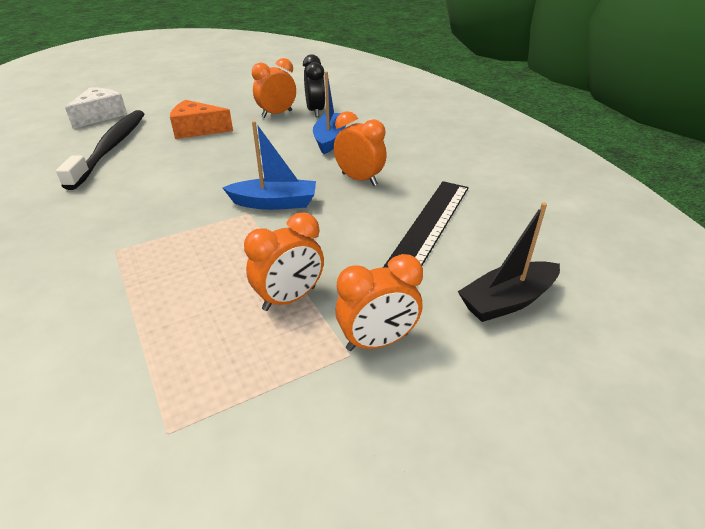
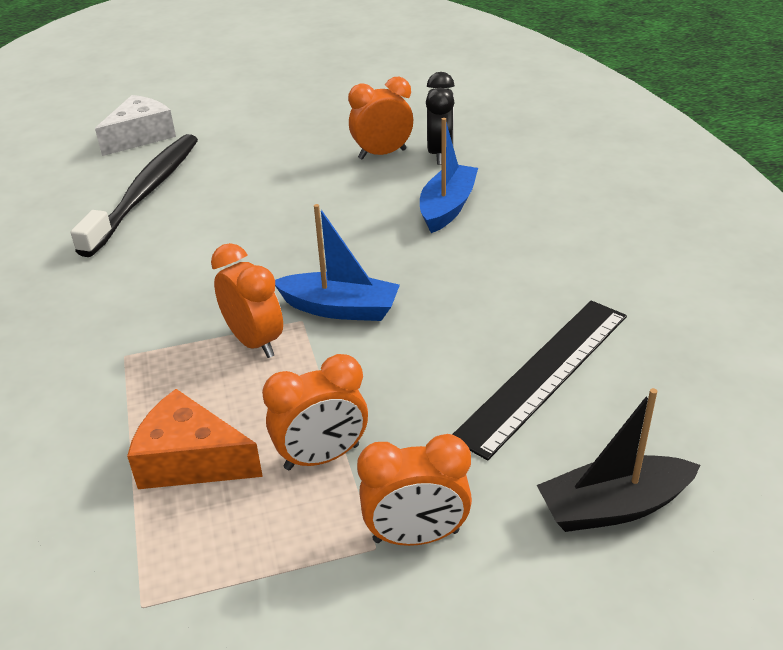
camera: 15 degrees right, 0 degrees up
orange cheese [170,100,233,139] -> orange cheese moved to [127,389,263,489]
orange clock [334,111,387,186] -> orange clock moved to [211,243,283,358]

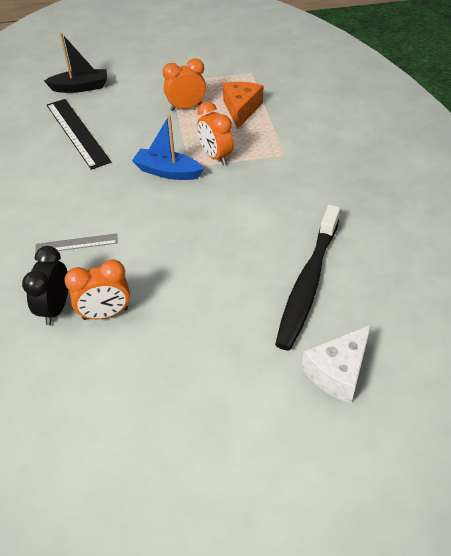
camera: 175 degrees left, 10 degrees up
orange cheese [127,389,263,489] -> orange cheese turned 105 degrees counterclockwise [223,82,263,129]
orange clock [357,434,472,546] -> none
blue boat [420,118,478,233] -> grey ruler [35,233,118,254]
black ruler [452,300,627,460] -> black ruler turned 75 degrees counterclockwise [47,99,111,170]

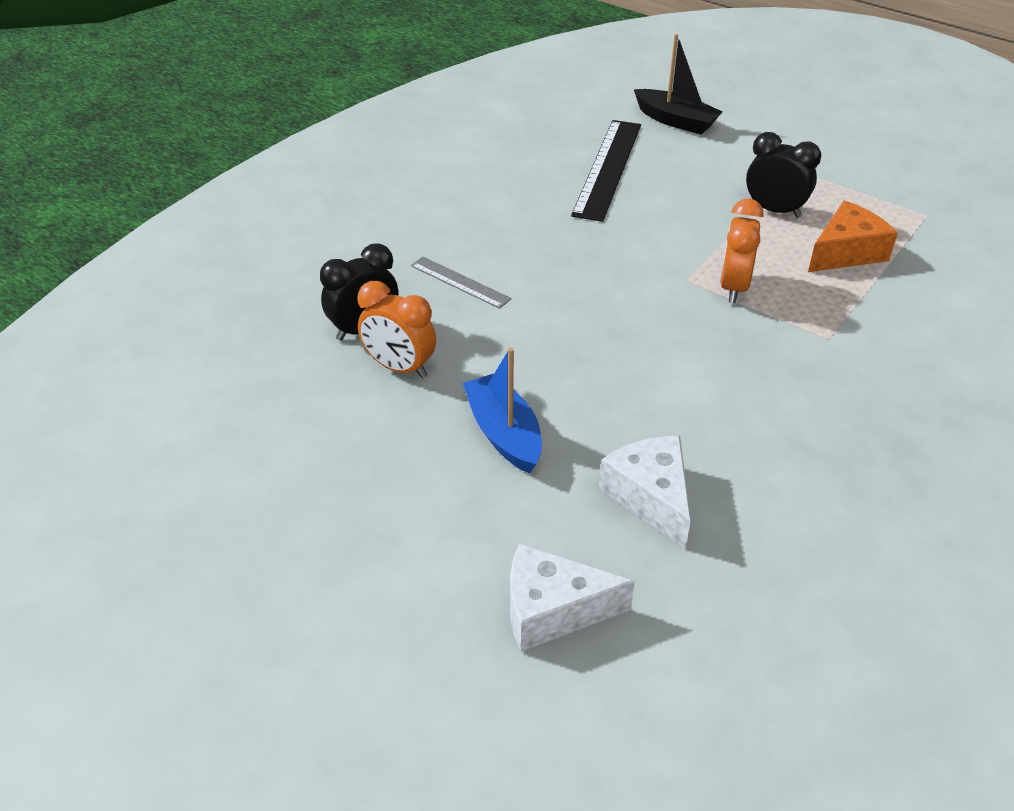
camera: 45 degrees right, 5 degrees down
blue boat [132,115,204,180] -> blue boat moved to [463,348,542,473]
orange clock [163,58,206,111] -> black clock [746,132,821,218]
black toothbrush [275,204,340,350] -> white cheese [599,436,691,549]

